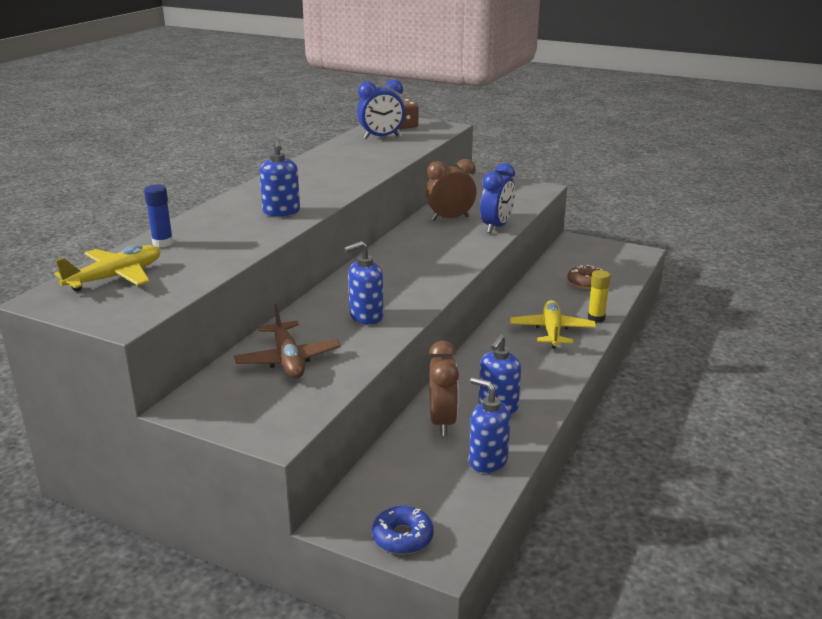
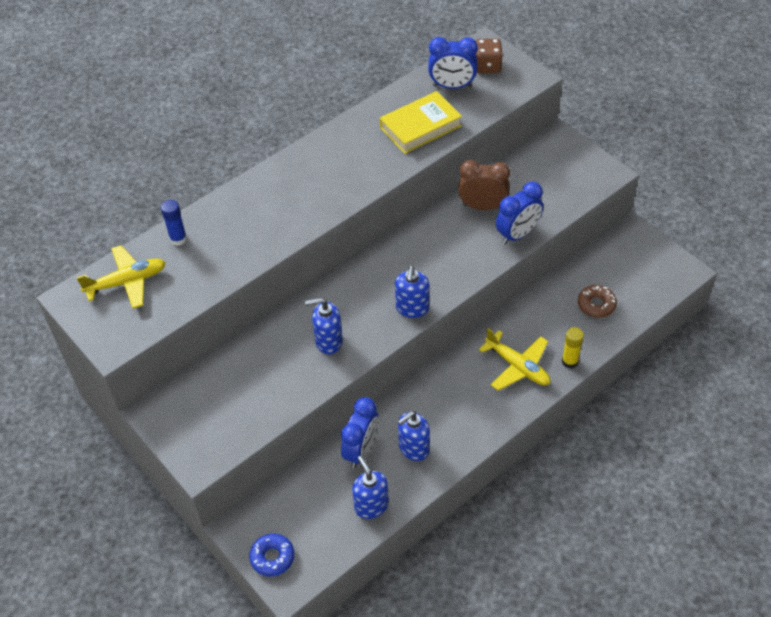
camera: 25 degrees right, 25 degrees up
brown plane [234,303,341,378] -> none
blue soap dispenser [259,138,300,217] -> blue soap dispenser moved to [395,265,429,318]
brown clock [429,340,459,435] -> blue clock [341,397,379,468]
yellow plane [510,300,596,348] -> yellow plane turned 105 degrees clockwise [479,328,551,391]
none -> yellow book [380,91,462,154]

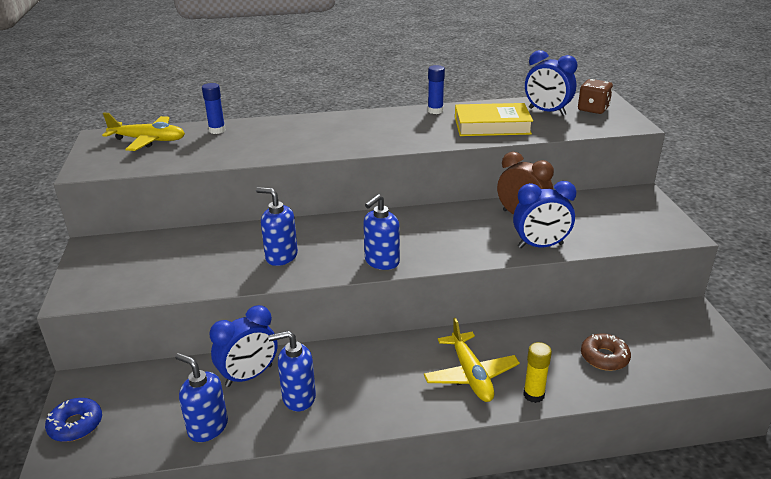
camera: 30 degrees right, 20 degrees down
blue soap dispenser [352,456,389,519] -> blue soap dispenser turned 60 degrees counterclockwise [175,353,228,442]
none -> blue glue stick [428,65,445,114]

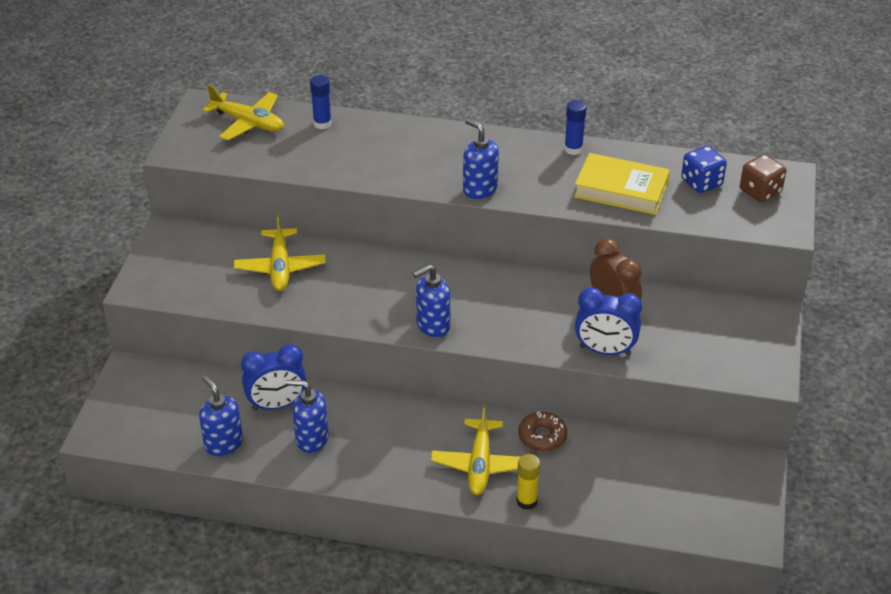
camera: 20 degrees right, 10 degrees up
blue donut [45,398,102,442] -> none
blue soap dispenser [256,187,298,266] -> blue soap dispenser moved to [463,118,499,199]
blue clock [525,50,577,116] -> blue dice [681,146,727,193]
brown donut [581,333,631,371] -> brown donut moved to [518,411,567,452]
none -> yellow plane [234,213,326,291]

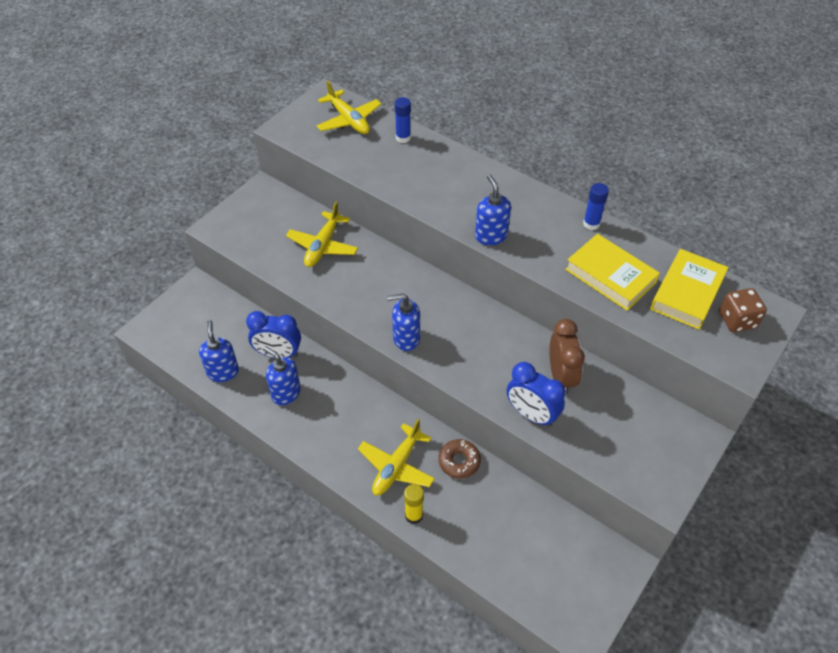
camera: 25 degrees right, 10 degrees up
blue dice [681,146,727,193] -> yellow book [650,249,729,330]

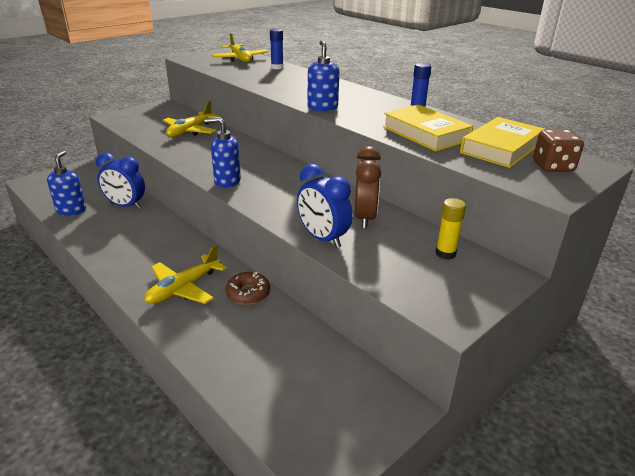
camera: 10 degrees right, 20 degrees down
blue soap dispenser [263,346,301,405] -> none
yellow glue stick [404,484,424,524] -> yellow glue stick moved to [435,198,466,260]

